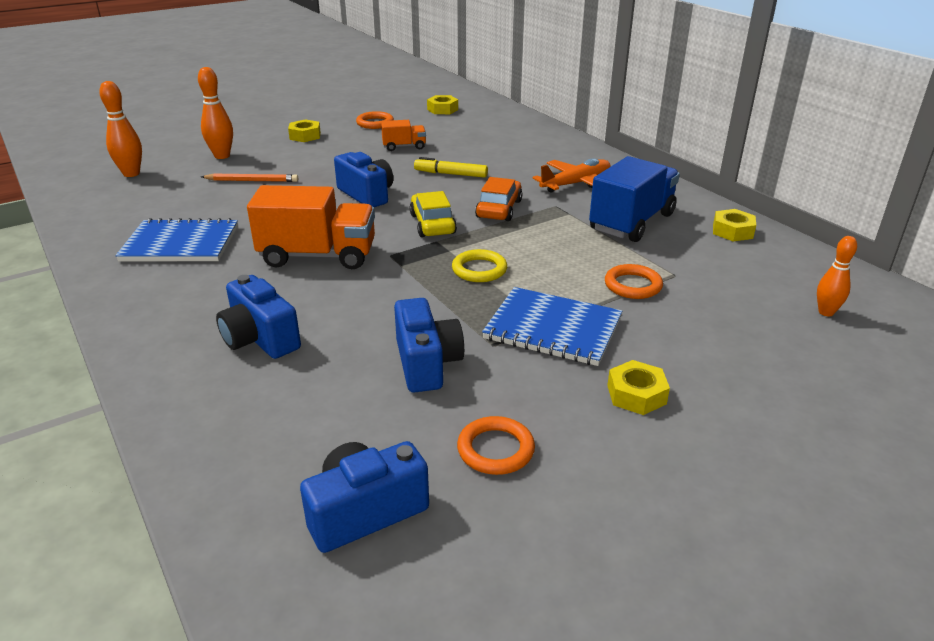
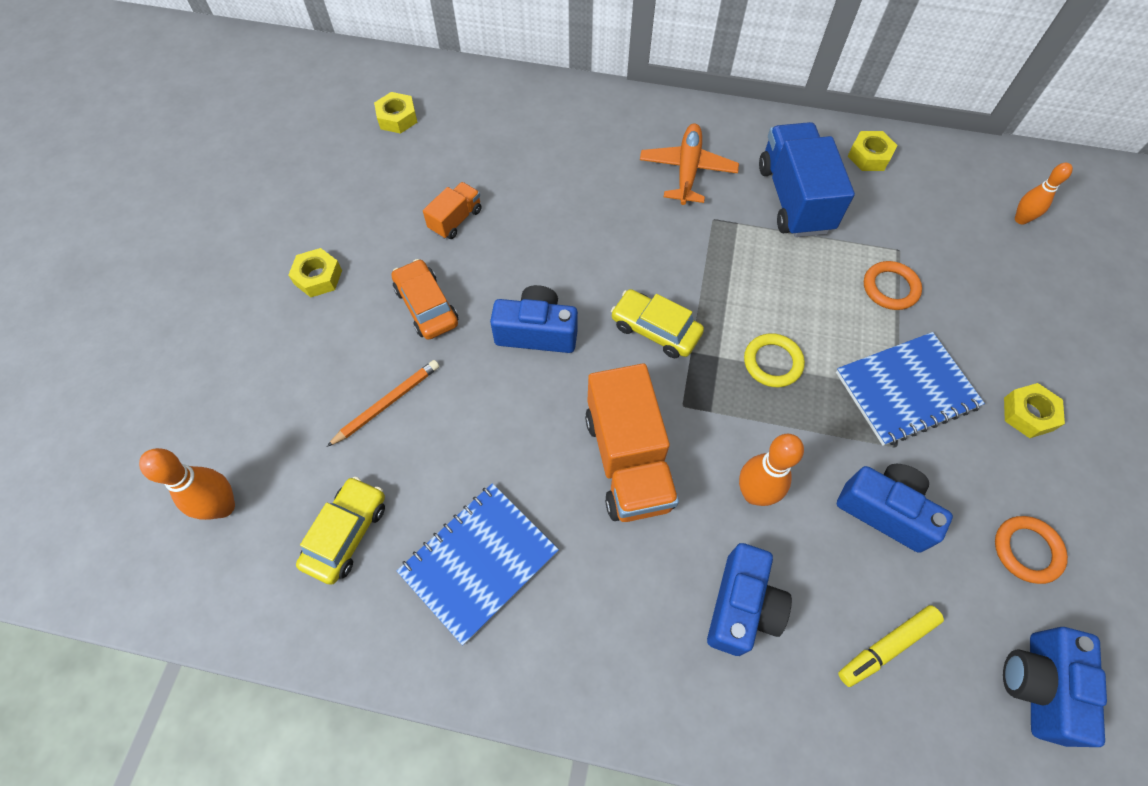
camera: 45 degrees left, 30 degrees up
orange bowling pin [198,67,233,159] -> orange bowling pin moved to [739,434,804,506]
blue camera [216,275,301,359] -> blue camera turned 75 degrees counterclockwise [707,543,792,656]
orange truck [247,185,375,269] -> orange truck turned 120 degrees clockwise [585,363,679,522]
orange ring [356,111,394,129] -> none
yellow marker [414,157,488,178] -> yellow marker moved to [838,605,944,687]
orange car [475,177,522,221] -> orange car moved to [391,259,458,340]
none -> yellow car [296,477,385,585]

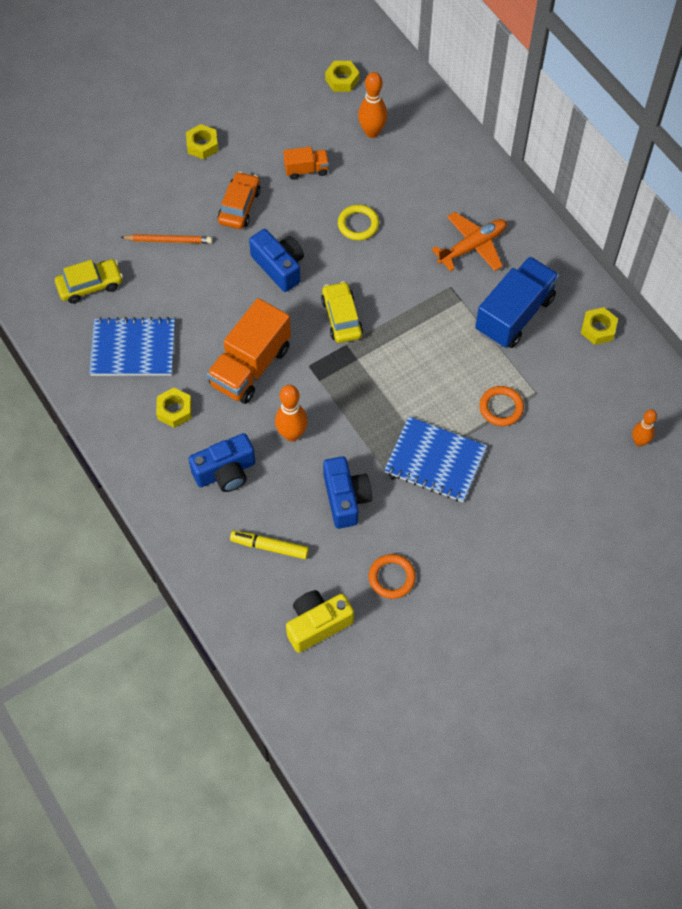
camera: 45 degrees right, 0 degrees up
orange bowling pin [139,448,235,520] -> orange bowling pin moved to [358,72,387,138]
yellow ring [744,333,805,387] -> yellow ring moved to [338,205,379,240]
blue camera [1003,627,1107,747] -> yellow camera [286,590,354,653]
yellow nut [1004,383,1065,438] -> yellow nut moved to [156,388,192,428]

